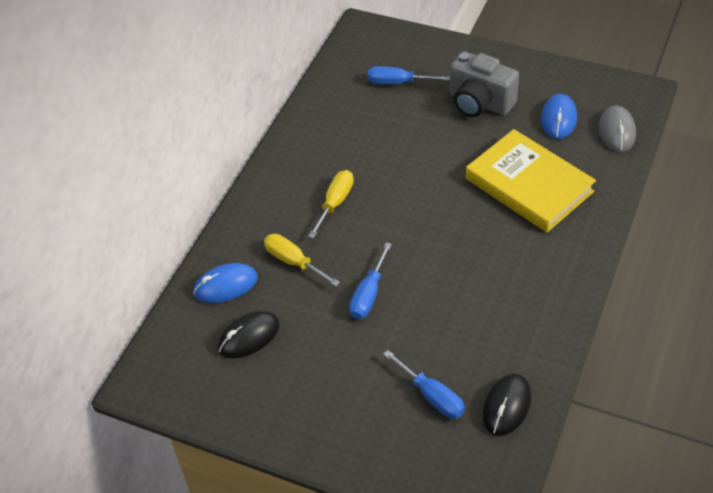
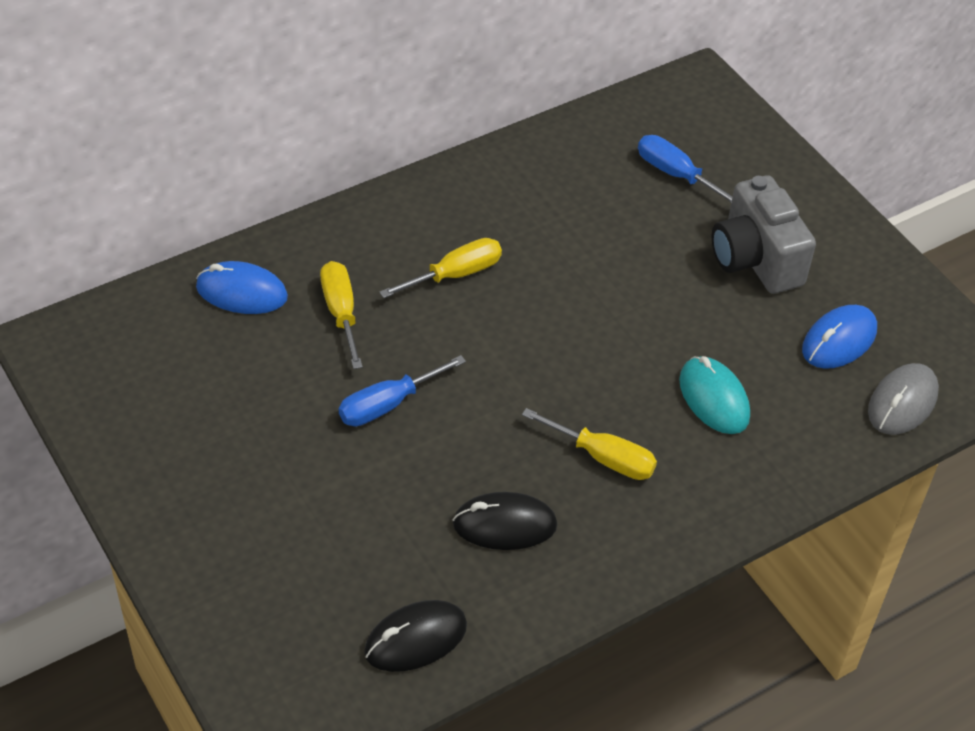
camera: 30 degrees right, 0 degrees up
black mouse [218,311,280,358] -> black mouse moved to [452,492,557,550]
blue screwdriver [383,350,465,419] -> none
yellow book [466,129,596,232] -> turquoise mouse [679,356,750,434]
none -> yellow screwdriver [522,408,657,480]

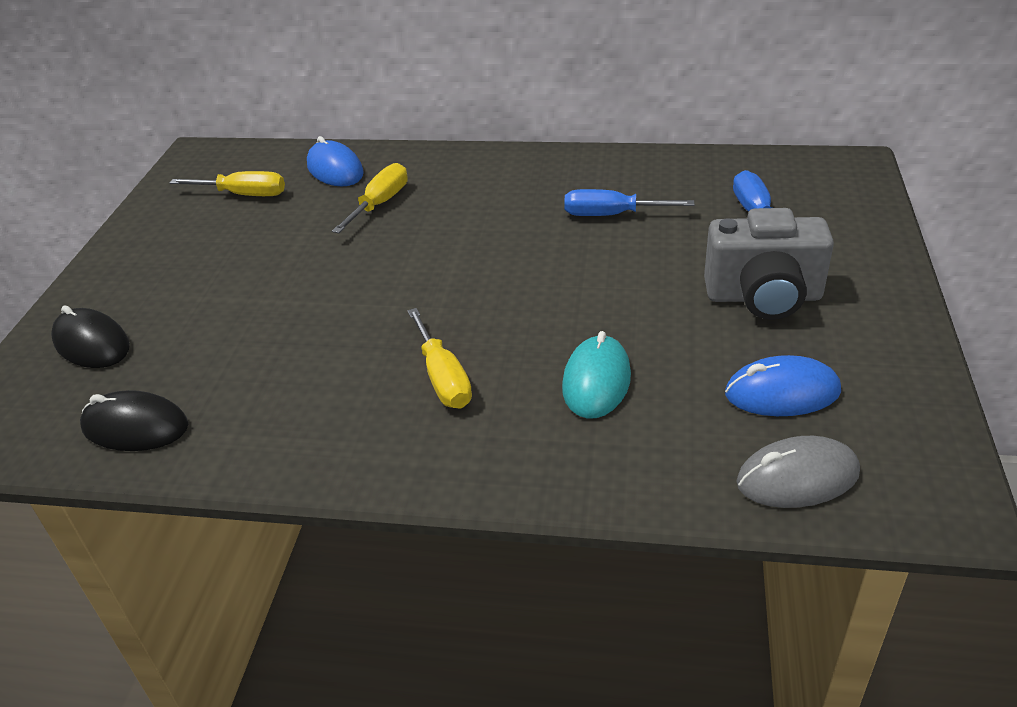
camera: 45 degrees right, 10 degrees down
blue screwdriver [339,355,466,426] -> blue screwdriver moved to [564,189,695,216]
yellow screwdriver [380,238,502,298] -> yellow screwdriver moved to [170,171,285,196]
black mouse [452,492,557,550] -> black mouse moved to [51,305,130,368]
grey camera [711,175,816,294] -> grey camera turned 105 degrees counterclockwise [704,208,834,320]

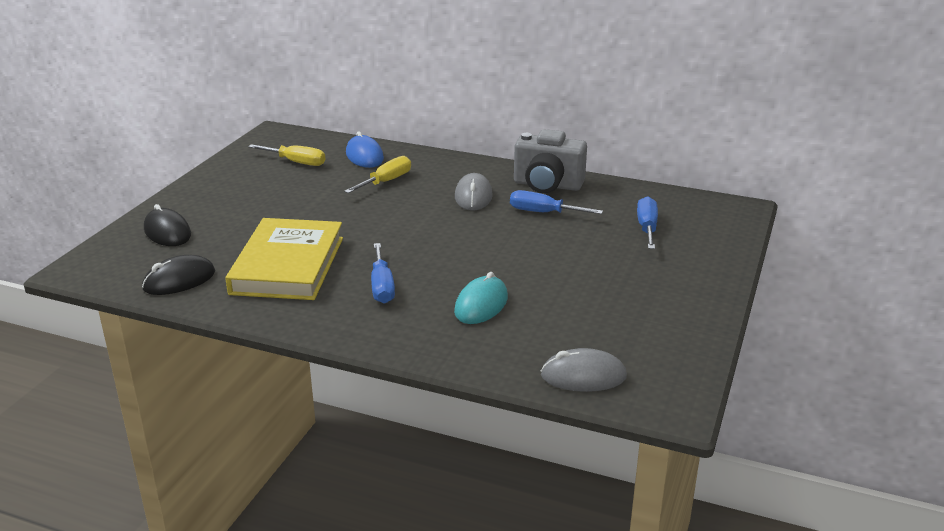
camera: 10 degrees right, 10 degrees down
black mouse [80,390,188,451] -> black mouse turned 60 degrees counterclockwise [142,255,215,295]
yellow screwdriver [407,308,472,409] -> blue screwdriver [371,243,395,304]
grey camera [704,208,834,320] -> grey camera moved to [514,129,587,193]
blue mouse [725,355,841,416] -> none
none -> yellow book [225,218,343,300]
none -> grey mouse [455,173,493,211]

